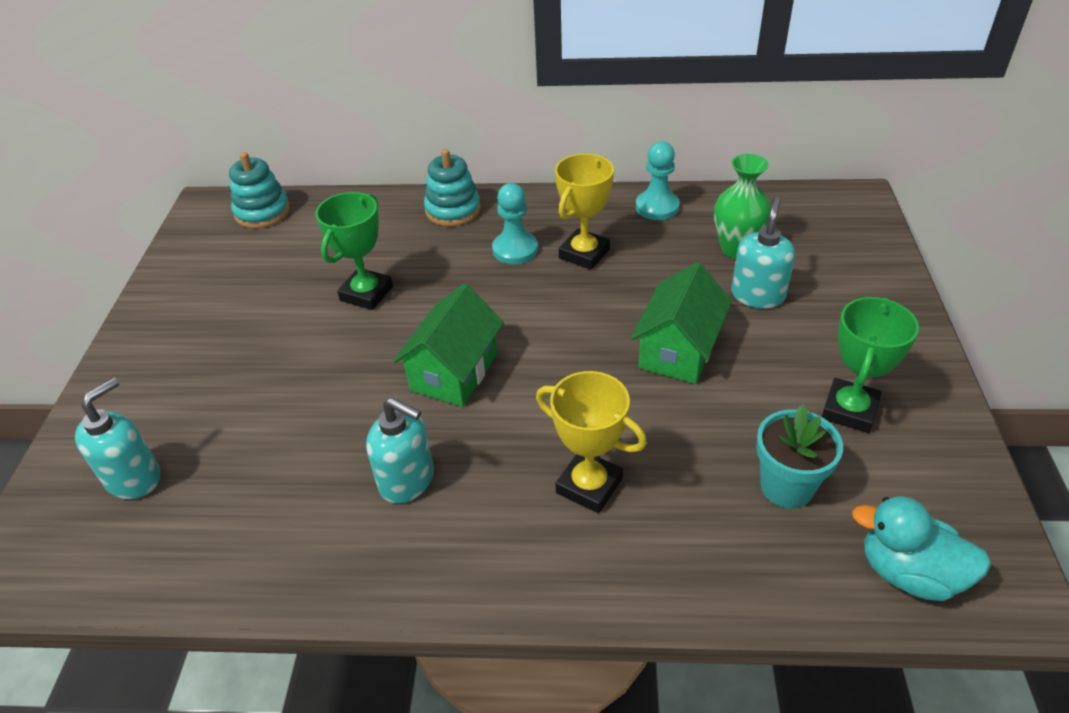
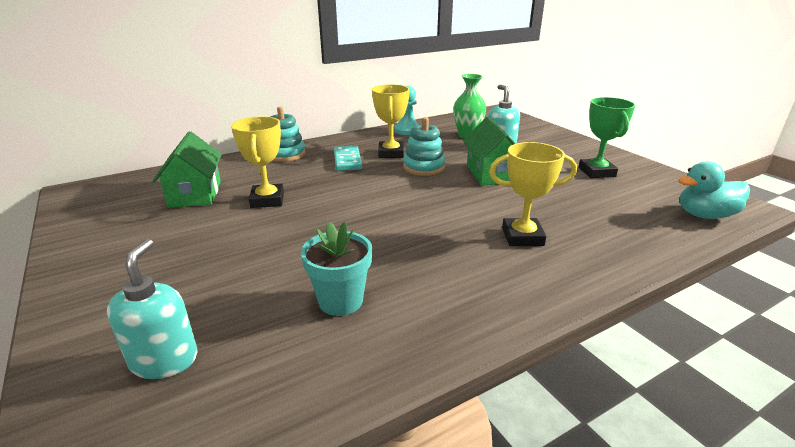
camera: 35 degrees left, 15 degrees down
turquoise stacking toy [229,152,290,228] -> turquoise stacking toy moved to [403,117,445,176]
green trophy [315,192,393,310] -> yellow trophy [231,117,284,208]
turquoise soap dispenser [366,398,434,504] -> none
green house [393,284,504,407] -> green house moved to [152,131,222,208]
turquoise pawn [492,183,538,264] -> turquoise domino [334,146,362,171]
turquoise flower pot [756,404,843,508] -> turquoise flower pot moved to [301,222,372,316]

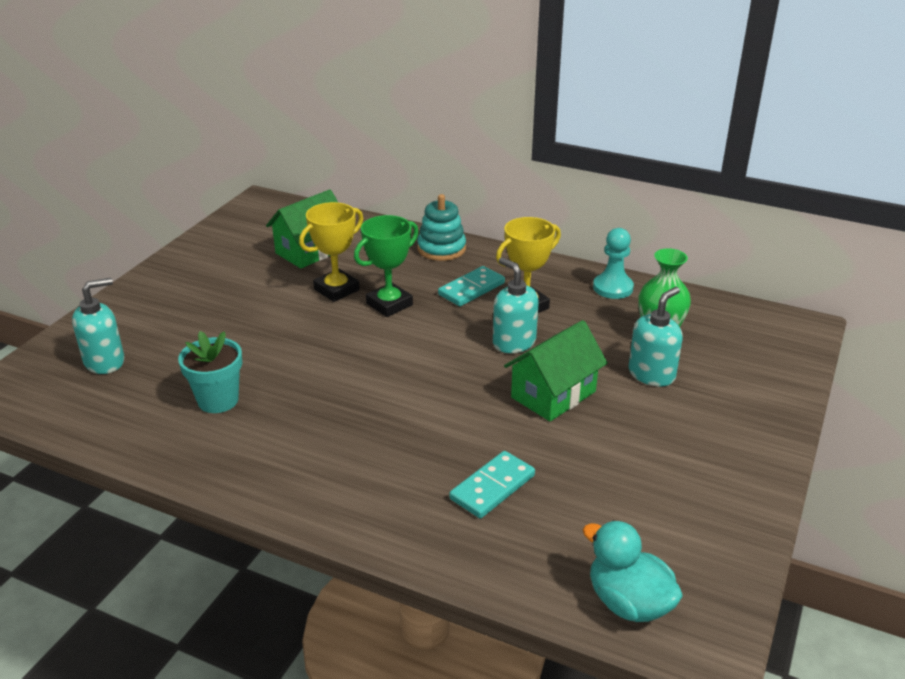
camera: 55 degrees right, 5 degrees up
turquoise stacking toy [403,117,445,176] -> turquoise soap dispenser [493,257,539,353]
yellow trophy [489,142,577,246] -> none
green trophy [578,97,635,178] -> green trophy moved to [354,215,419,317]
none -> turquoise domino [449,451,535,518]

